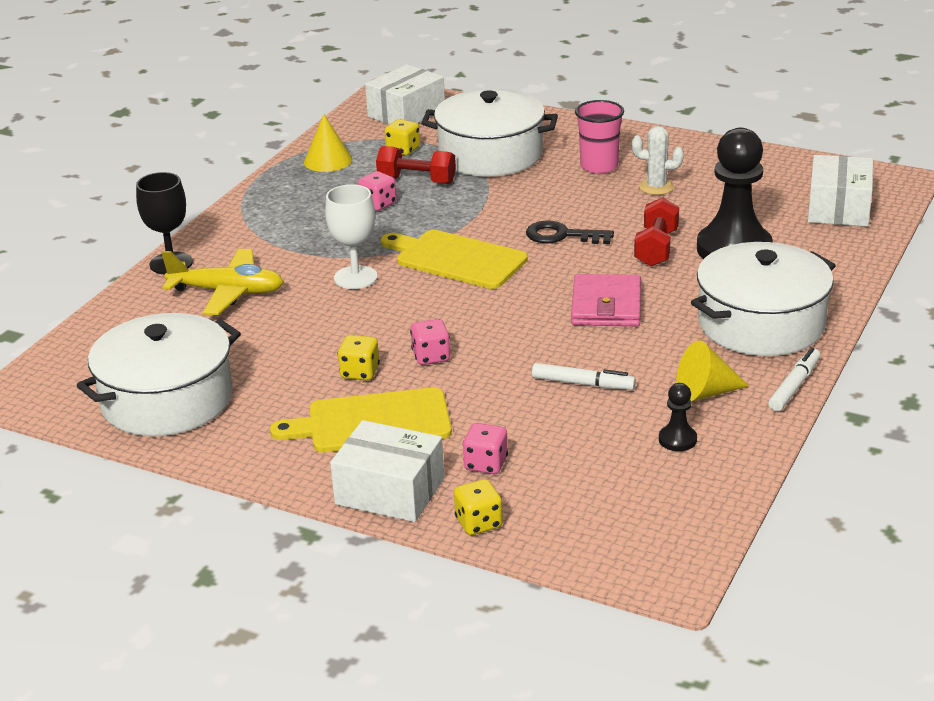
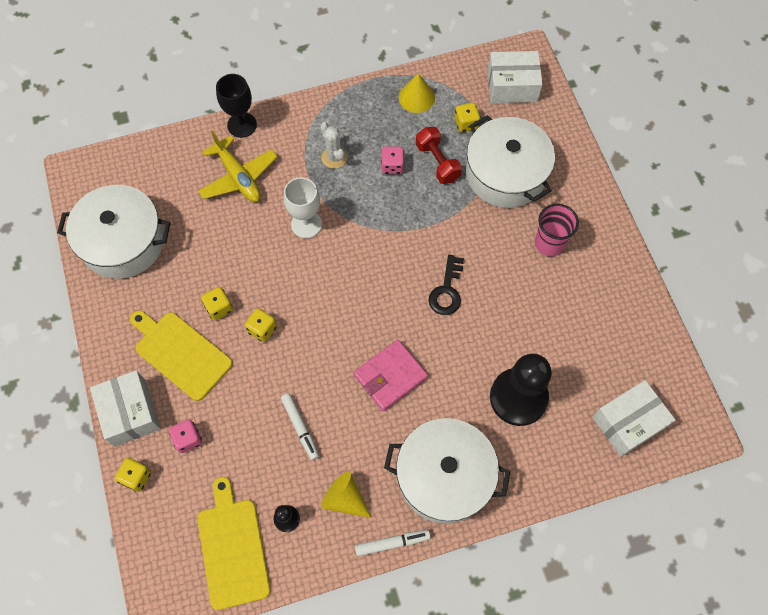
camera: 45 degrees right, 35 degrees up
yellow cutting board [381,230,528,289] -> yellow cutting board moved to [197,477,270,610]
pink dice [410,319,450,365] -> yellow dice [245,308,277,342]
black key [526,220,614,244] -> black key turned 135 degrees counterclockwise [429,255,464,315]
white cactus [632,126,684,195] -> white cactus moved to [320,122,347,169]
red dumbbell [634,197,679,266] -> none

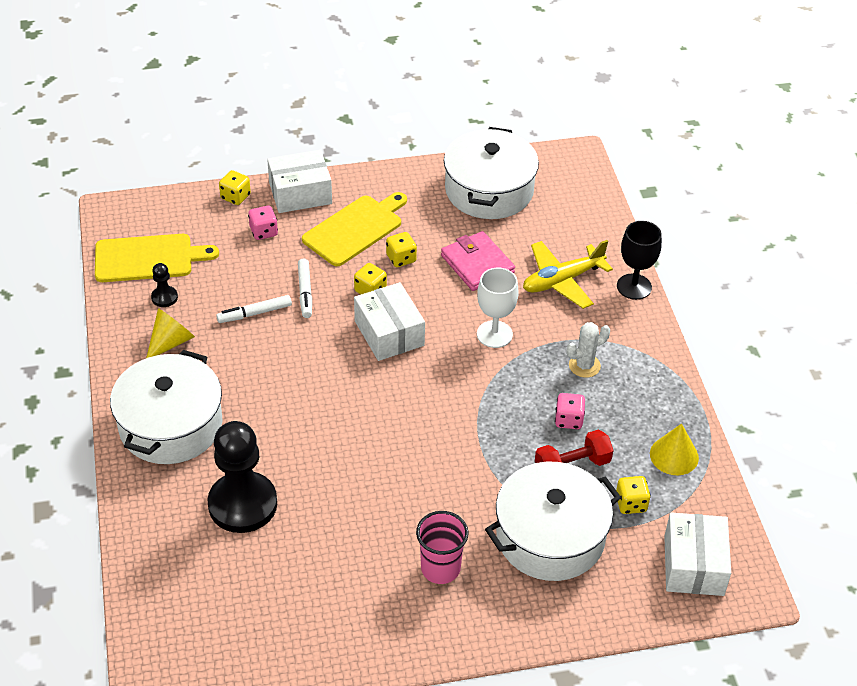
camera: 95 degrees right, 20 degrees down
pink wallet [354,340,428,411] -> pink wallet moved to [441,231,515,291]
white marker [355,530,431,556] -> white marker moved to [298,258,312,318]
black key [429,255,464,315] -> none
white box [592,380,675,457] -> white box moved to [354,282,425,361]

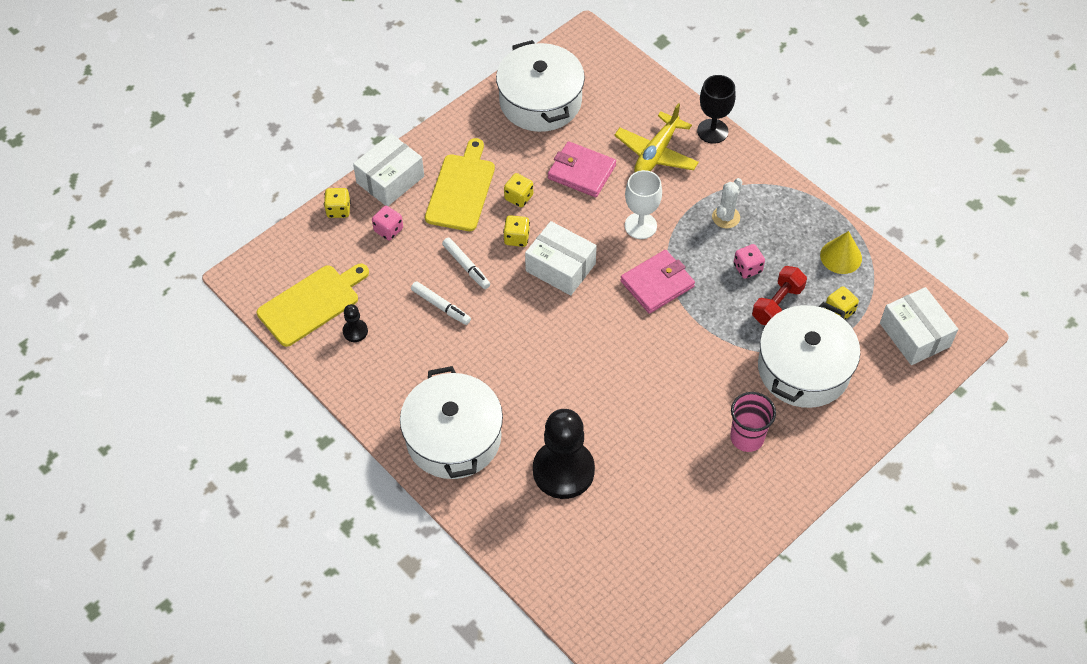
camera: 30 degrees left, 10 degrees up
yellow cone [146,308,195,358] -> none
white marker [216,295,292,323] -> white marker turned 90 degrees counterclockwise [411,281,471,325]
none -> pink wallet [620,250,695,314]

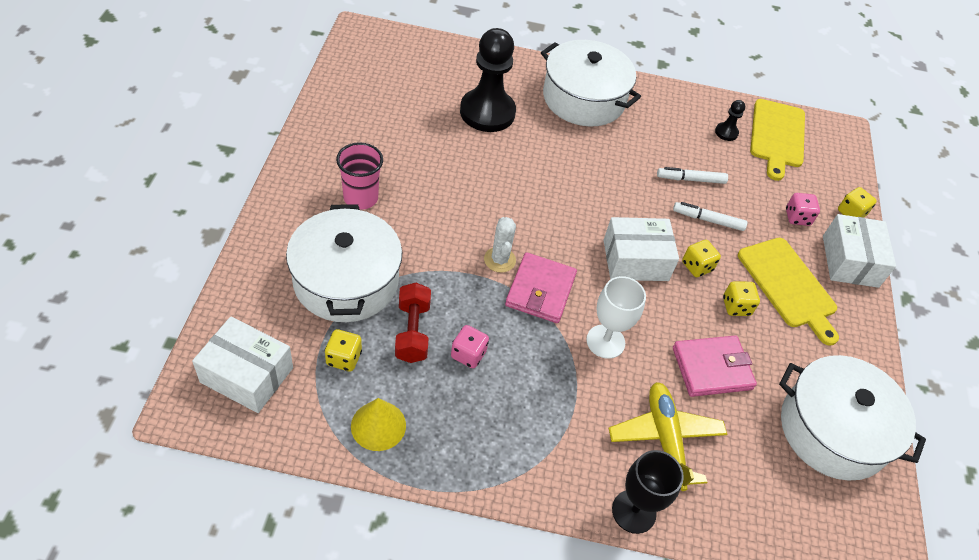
camera: 135 degrees right, 5 degrees down
white cactus [712,178,742,228] -> white cactus moved to [484,217,516,273]

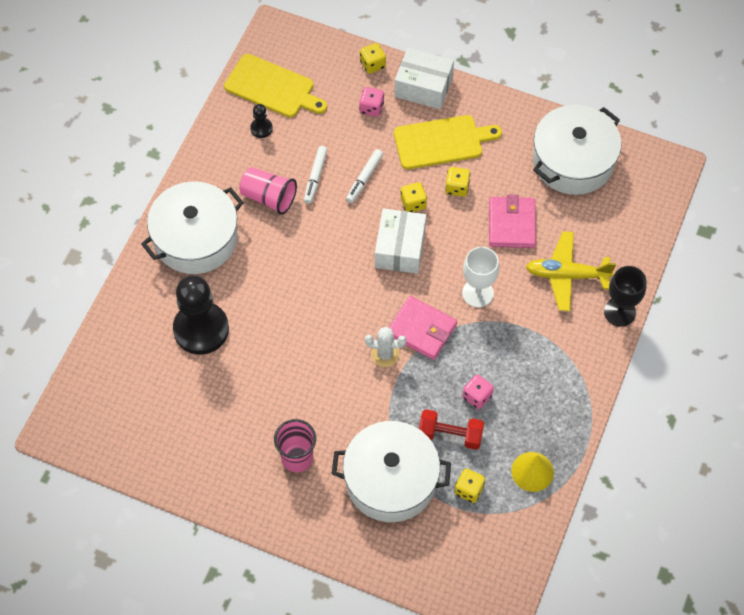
camera: 70 degrees left, 10 degrees up
white box [192,317,293,413] -> none
none -> pink cup [239,167,297,215]

